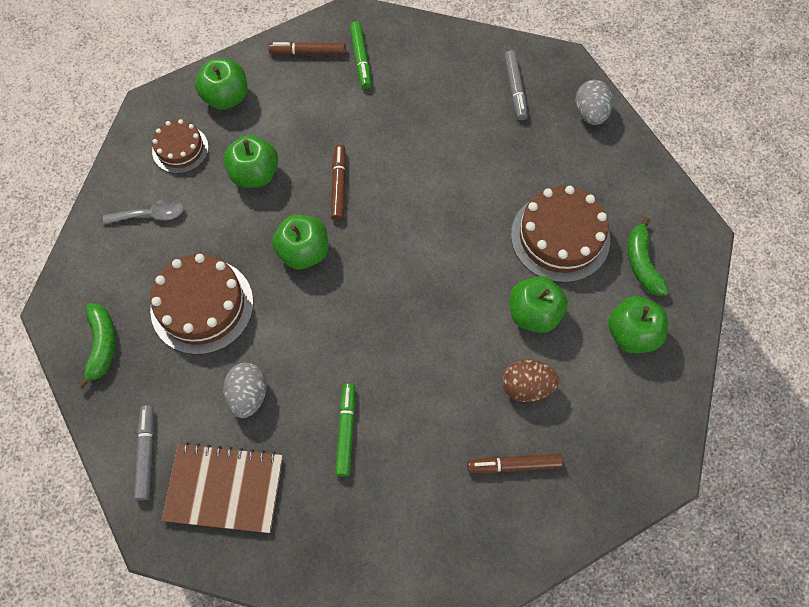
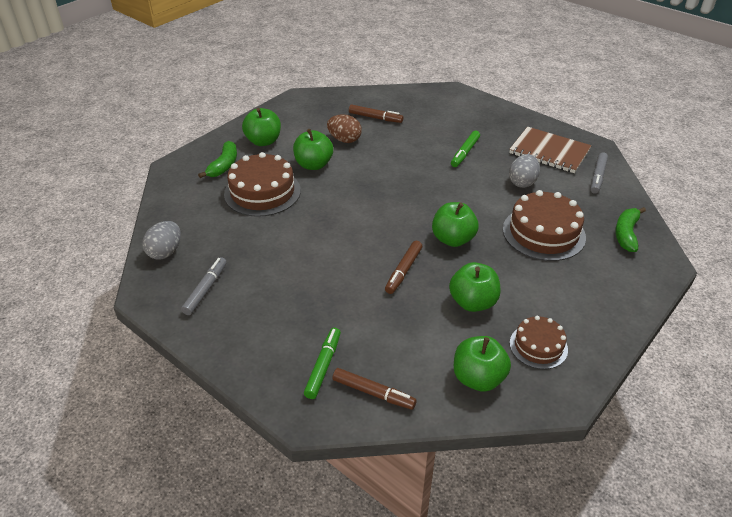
camera: 155 degrees left, 25 degrees down
grey spoon [103,199,184,225] -> none

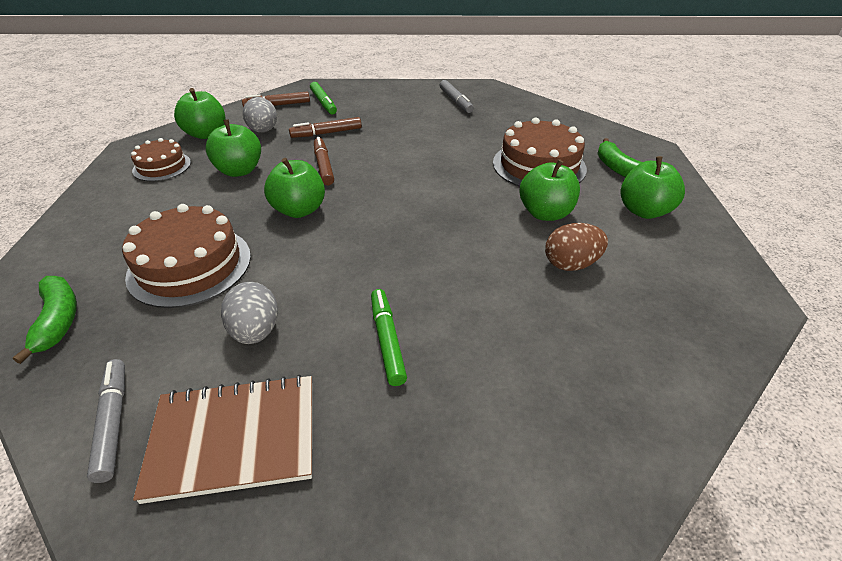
camera: 140 degrees right, 0 degrees up
grey egg [142,221,181,259] -> grey egg moved to [243,97,277,133]
brown marker [349,104,403,123] -> brown marker moved to [289,117,362,138]

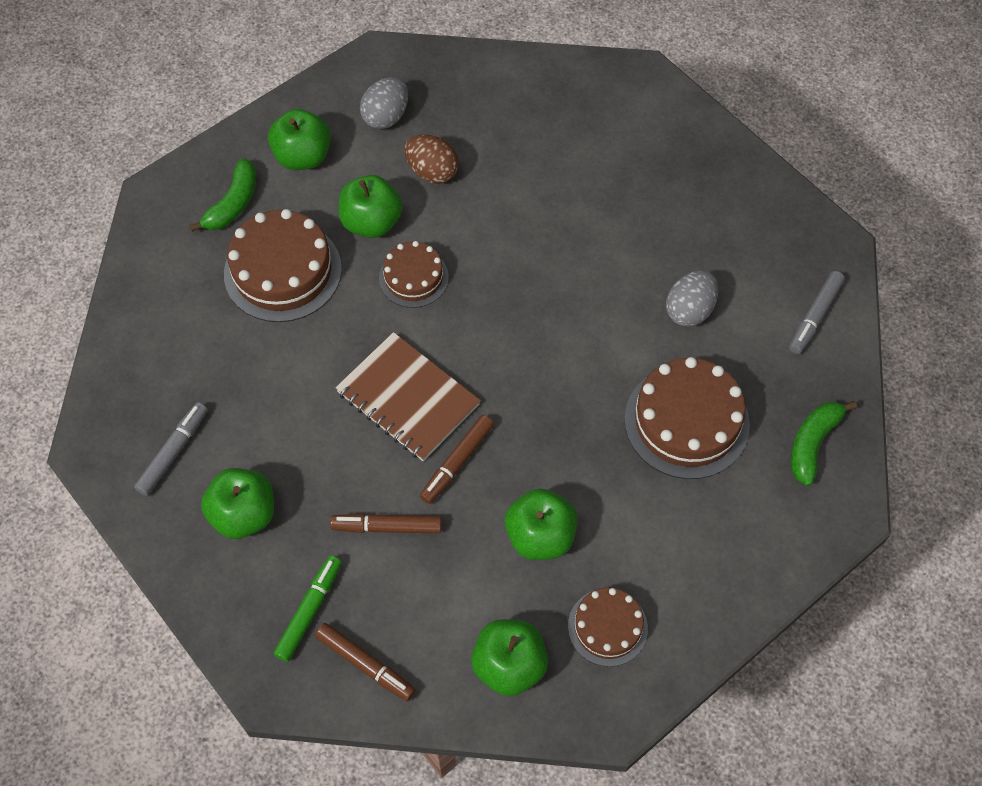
camera: 130 degrees left, 20 degrees up
brown notebook [133,375,312,504] -> brown notebook moved to [335,332,481,461]
grey egg [243,97,277,133] -> grey egg moved to [360,77,408,129]
green apple [264,158,325,218] -> green apple moved to [201,468,274,539]
brown marker [289,117,362,138] -> brown marker turned 150 degrees clockwise [330,514,442,533]
green marker [371,289,407,386] -> none
none -> brown cake [379,241,449,308]

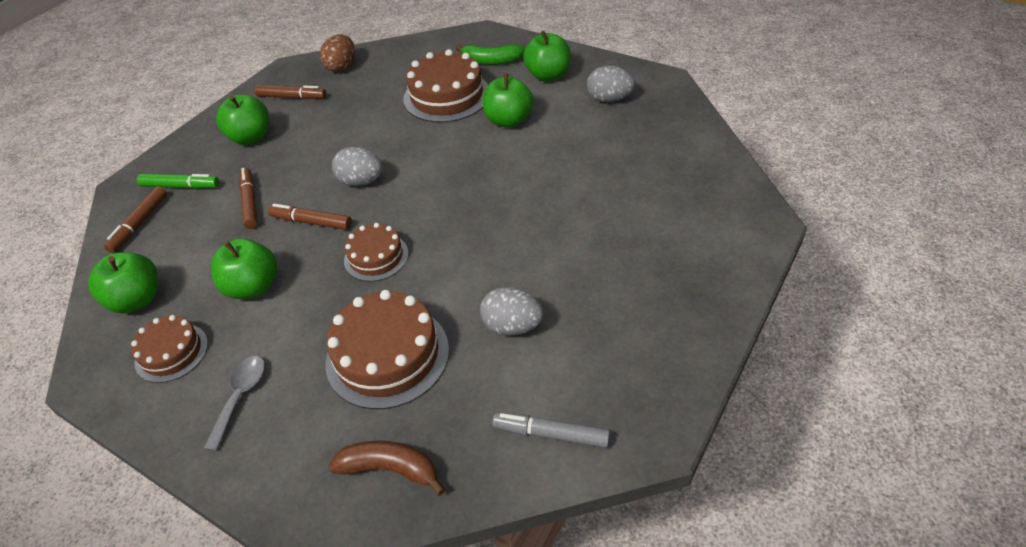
camera: 75 degrees right, 15 degrees down
grey marker [134,402,208,496] -> brown marker [255,85,326,99]
brown notebook [335,332,481,461] -> grey egg [332,147,382,186]
brown cake [379,241,449,308] -> brown cake moved to [344,223,408,281]
brown egg [404,134,459,184] -> brown egg moved to [320,34,355,72]
green banana [791,401,857,486] -> brown banana [329,440,445,496]
none -> grey spoon [204,356,265,451]

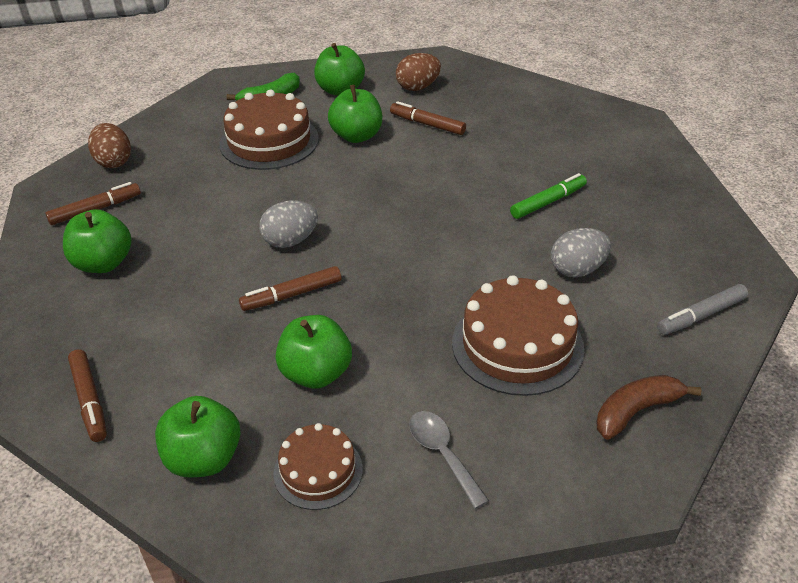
camera: 45 degrees left, 5 degrees down
green marker [137,174,219,189] -> green marker moved to [510,173,587,219]
brown marker [239,168,258,229] -> brown marker moved to [390,101,466,135]
brown cake [344,223,408,281] -> none
grey egg [587,66,635,102] -> brown egg [396,53,441,91]

